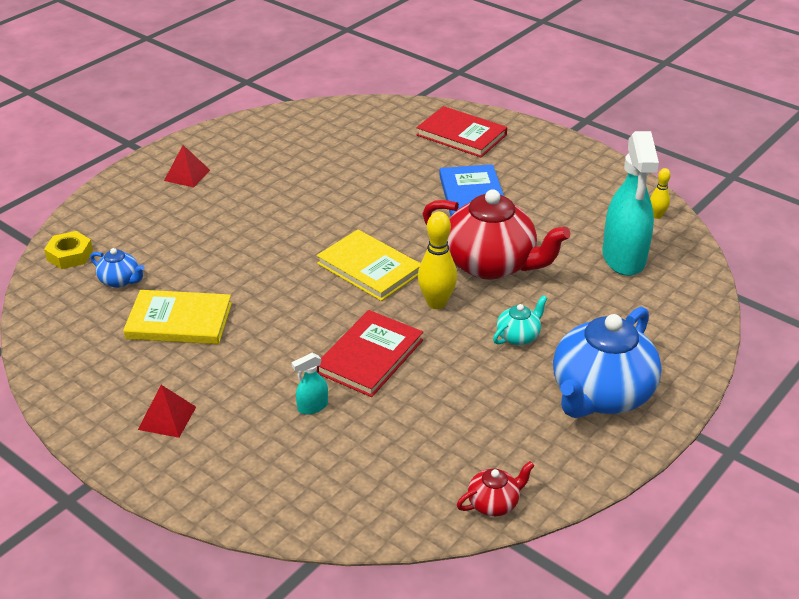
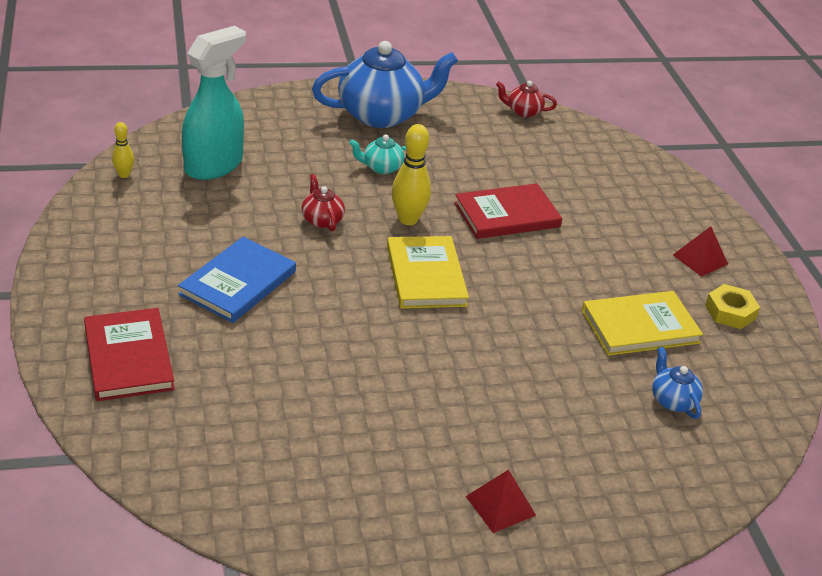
camera: 145 degrees left, 0 degrees up
yellow nut [44,231,93,269] -> yellow nut moved to [705,284,760,329]
yellow book [123,290,232,344] -> yellow book turned 60 degrees counterclockwise [582,291,703,356]
turquoise spray bottle [291,353,328,415] -> none
red teapot [422,189,570,280] -> red teapot [301,174,345,231], size x0.44

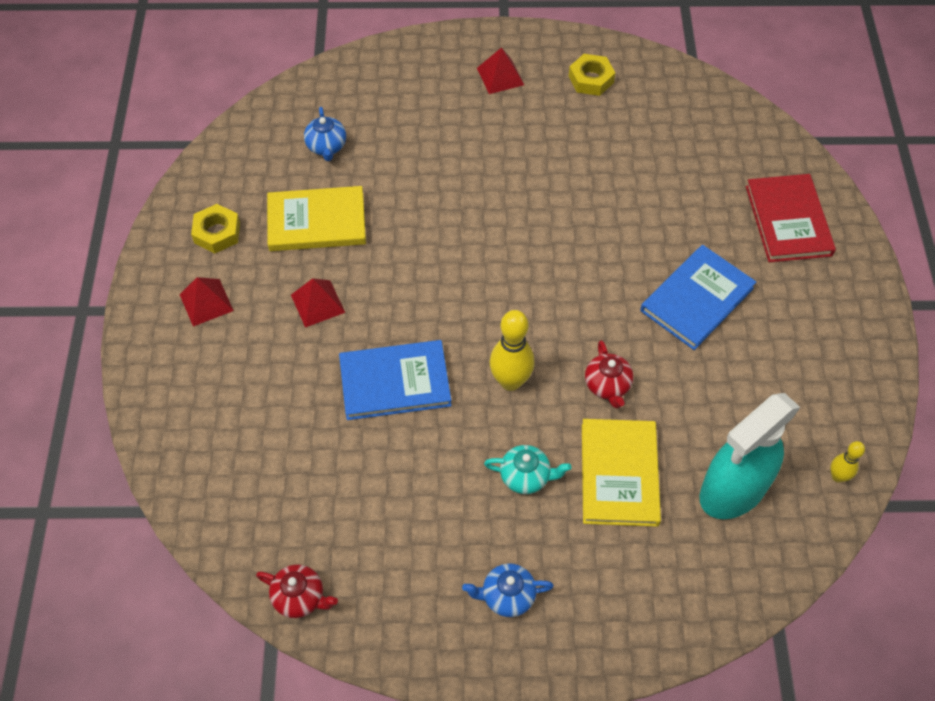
camera: 165 degrees left, 20 degrees up
blue teapot [312,41,458,128] -> blue teapot [462,564,554,617], size x0.44
yellow book [387,236,469,309] -> yellow book moved to [582,419,661,527]
red book [454,183,562,239] -> blue book [339,340,452,420]
none -> red pyramid [291,278,345,327]
none -> yellow nut [569,54,615,96]

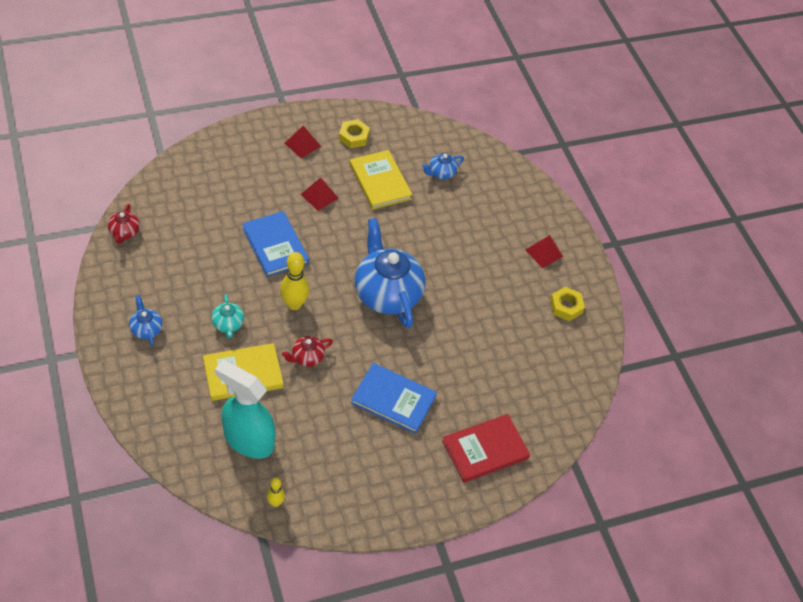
camera: 65 degrees right, 5 degrees down
none -> blue teapot [355,218,425,328]

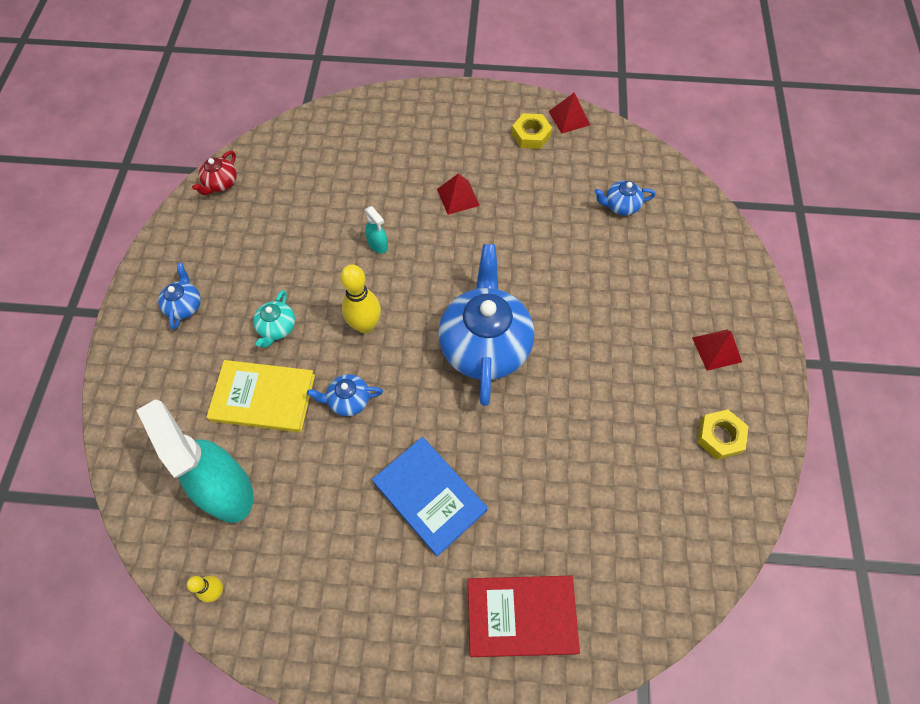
camera: 30 degrees right, 10 degrees up
blue book [242,211,309,277] -> turquoise spray bottle [365,206,388,253]
red teapot [282,336,333,367] -> blue teapot [307,374,383,416]
red pyramid [285,126,321,158] -> red pyramid moved to [548,92,590,134]
yellow book [350,150,412,210] -> none

